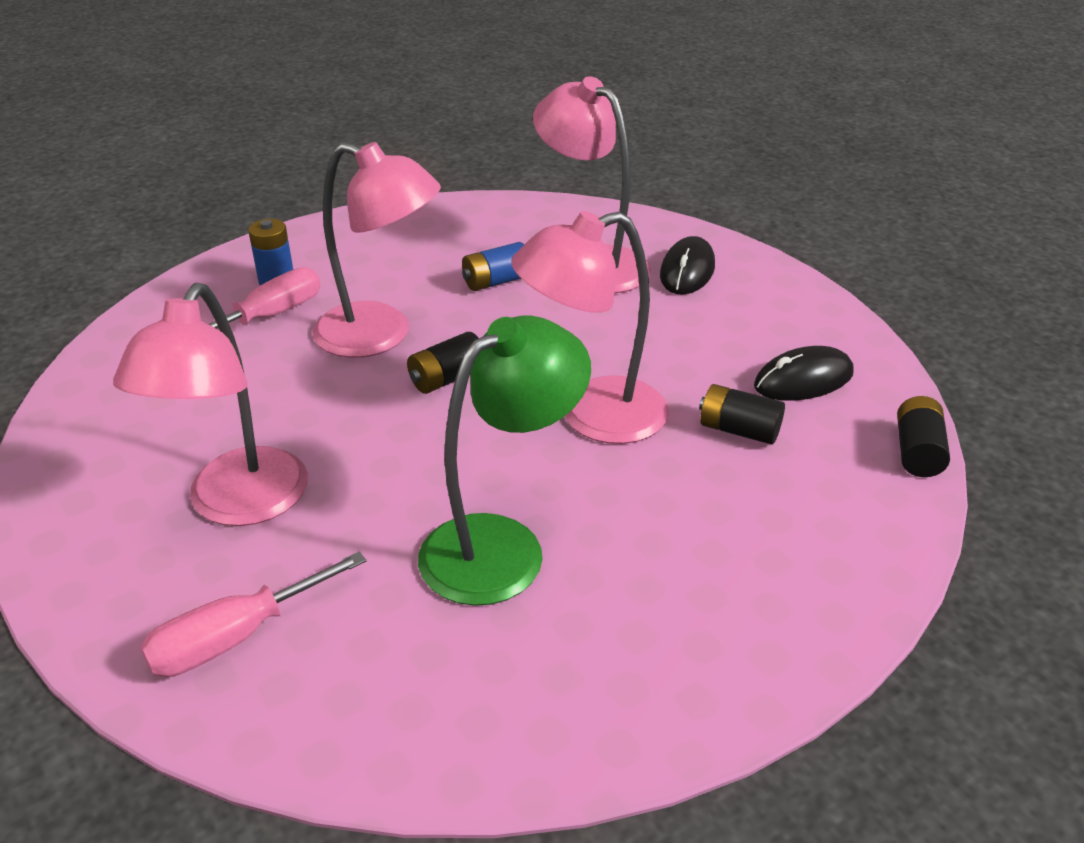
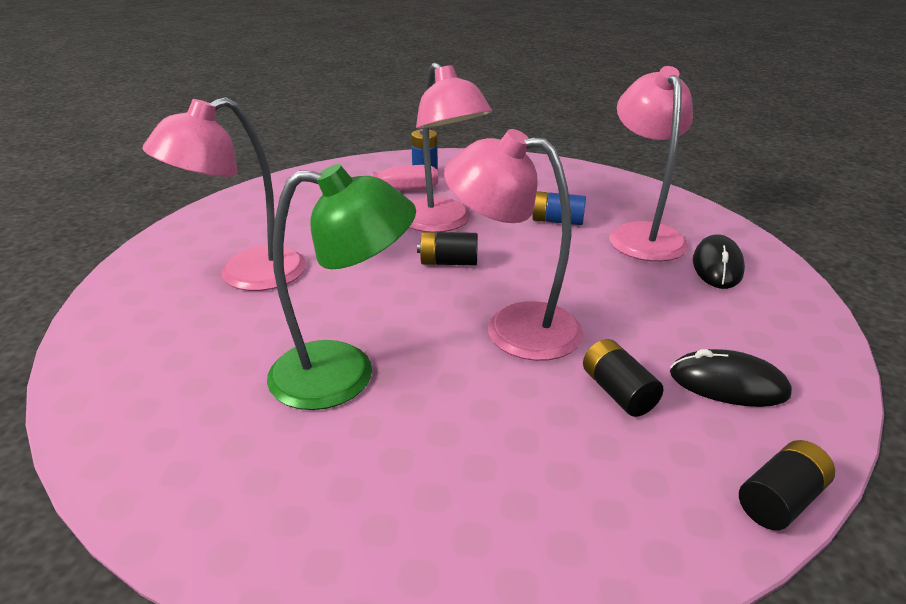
camera: 40 degrees right, 5 degrees down
pink screwdriver [140,552,366,677] -> none
black mouse [660,236,715,295] -> black mouse turned 45 degrees counterclockwise [693,234,745,289]

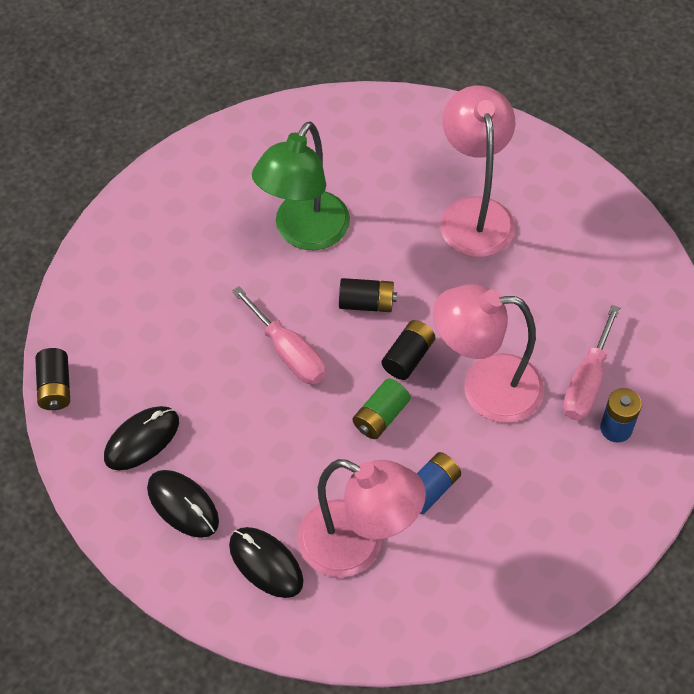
camera: 120 degrees right, 25 degrees up
pink lamp [444,129,583,361] -> pink screwdriver [232,287,326,385]
black battery [583,339,663,417] -> black battery moved to [339,278,397,312]
none -> black mouse [147,470,219,538]
none -> green battery [353,379,410,439]

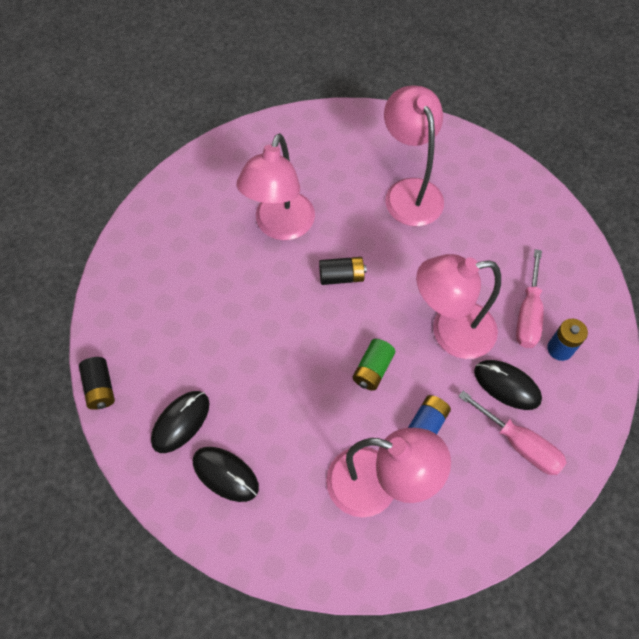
camera: 10 degrees left, 5 degrees up
black mouse [229,527,304,598] -> black mouse moved to [474,360,542,410]
pink screwdriver [232,287,326,385] -> pink screwdriver moved to [458,391,567,475]
green lamp [252,121,350,250] -> pink lamp [236,134,315,240]
black battery [382,320,435,380] -> none

